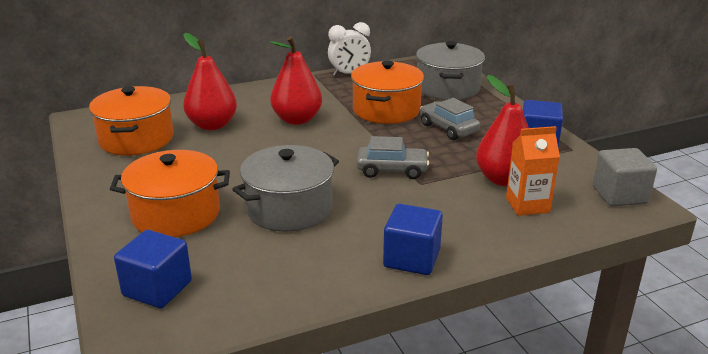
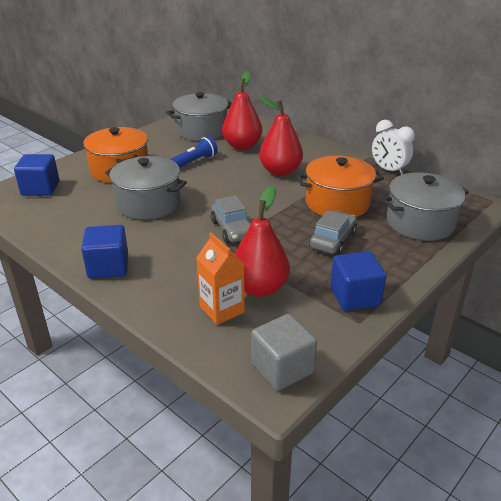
camera: 65 degrees right, 5 degrees up
orange pot [89,86,174,155] -> grey pot [166,92,232,141]
none -> blue flashlight [170,136,218,168]

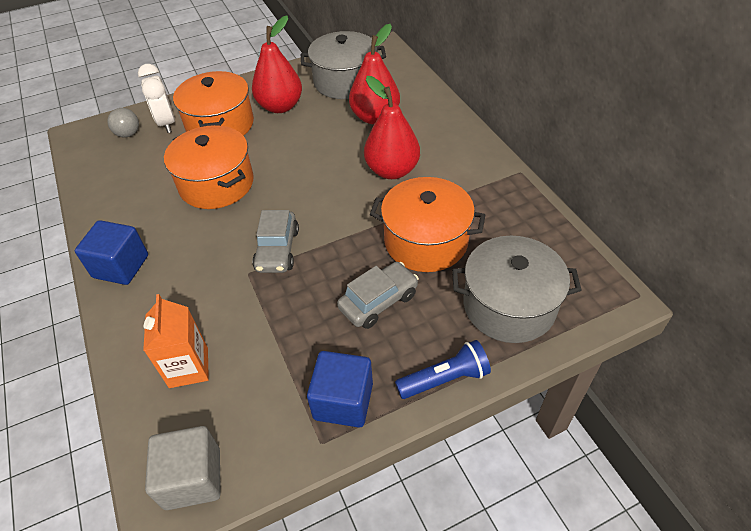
camera: 25 degrees right, 15 degrees up
blue cube [14,154,59,196] -> grey ball [107,108,139,137]
grey pot [105,156,187,220] -> orange pot [164,125,254,209]
blue flashlight [170,136,218,168] -> blue flashlight moved to [395,340,491,399]
red pear [235,186,290,297] -> red pear moved to [252,16,302,113]
white clock [372,120,415,175] -> white clock moved to [138,64,175,133]

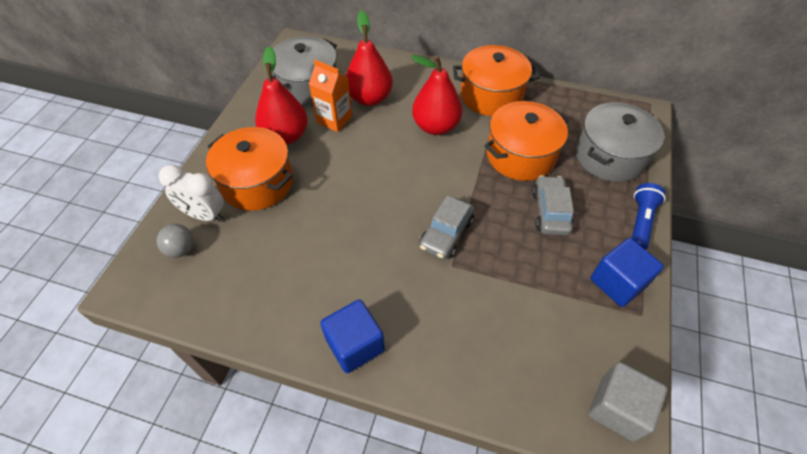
camera: 50 degrees left, 5 degrees up
orange carton [143,294,209,388] -> orange carton moved to [309,60,352,132]
orange pot [164,125,254,209] -> orange pot moved to [453,45,540,116]
grey car [252,210,299,273] -> grey car turned 75 degrees clockwise [419,196,474,260]

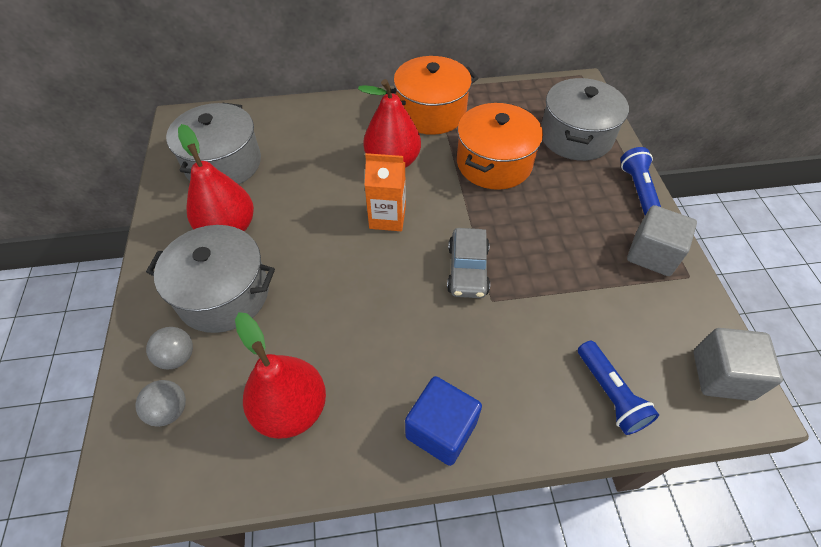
camera: 25 degrees left, 0 degrees up
white clock [159,165,224,222] -> grey ball [146,327,193,370]
orange pot [206,127,293,211] -> grey pot [146,225,275,333]
orange carton [309,60,352,132] -> orange carton moved to [364,153,406,231]
red pear [346,10,393,106] -> red pear moved to [235,312,326,439]
grey car [532,175,574,236] -> none
blue cube [591,238,664,307] -> grey cube [627,205,697,276]
none -> blue flashlight [578,341,659,435]

